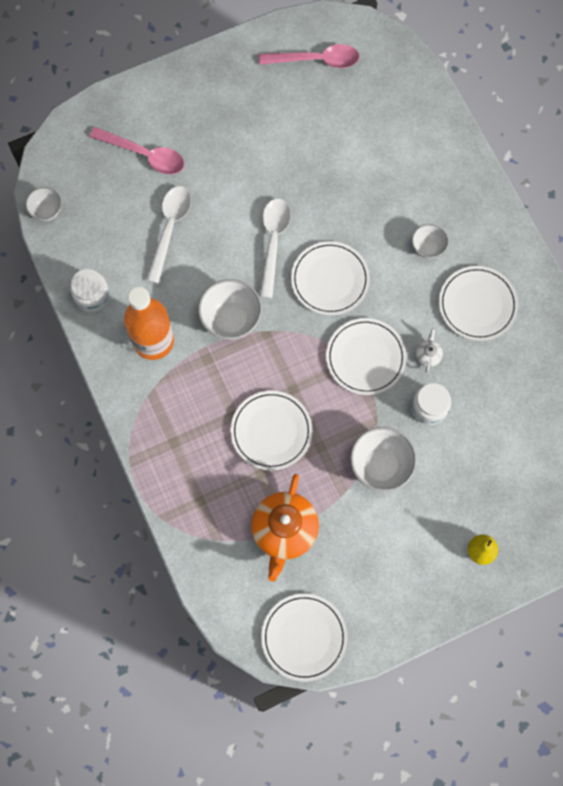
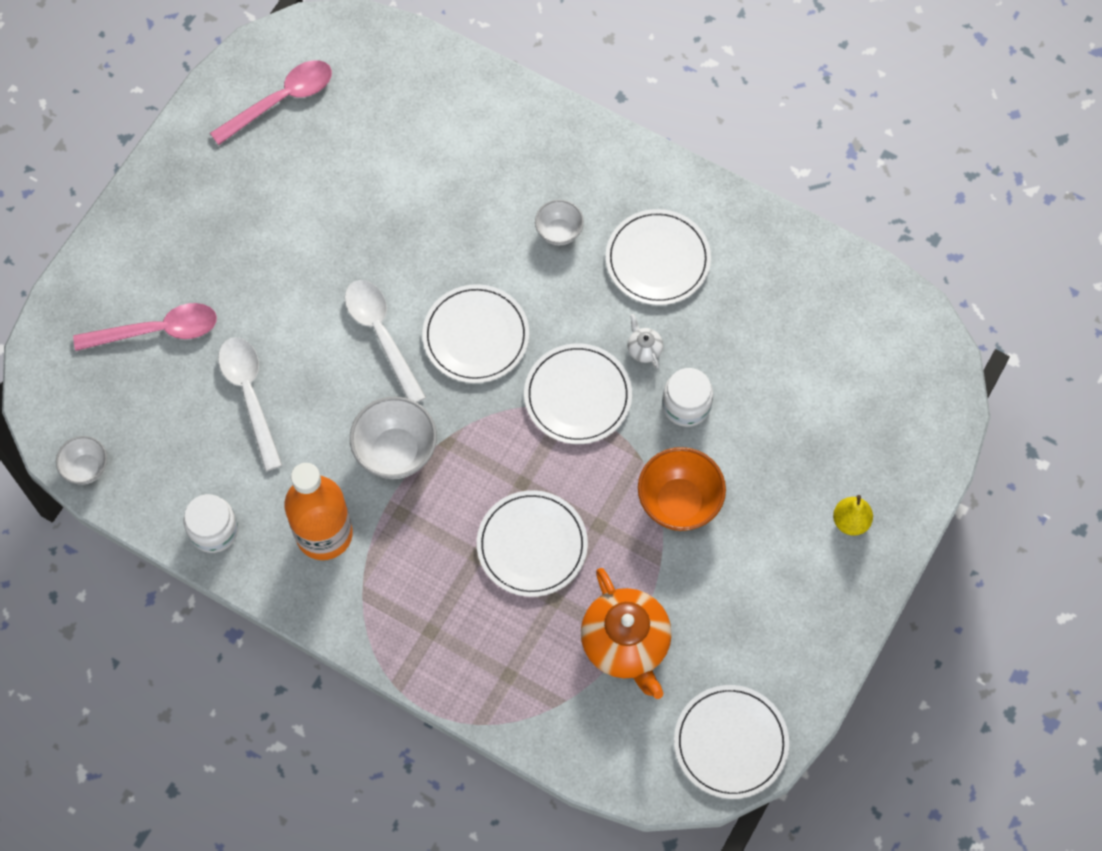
camera: 35 degrees left, 5 degrees down
white bowl [350,427,417,492] -> orange bowl [638,447,726,531]

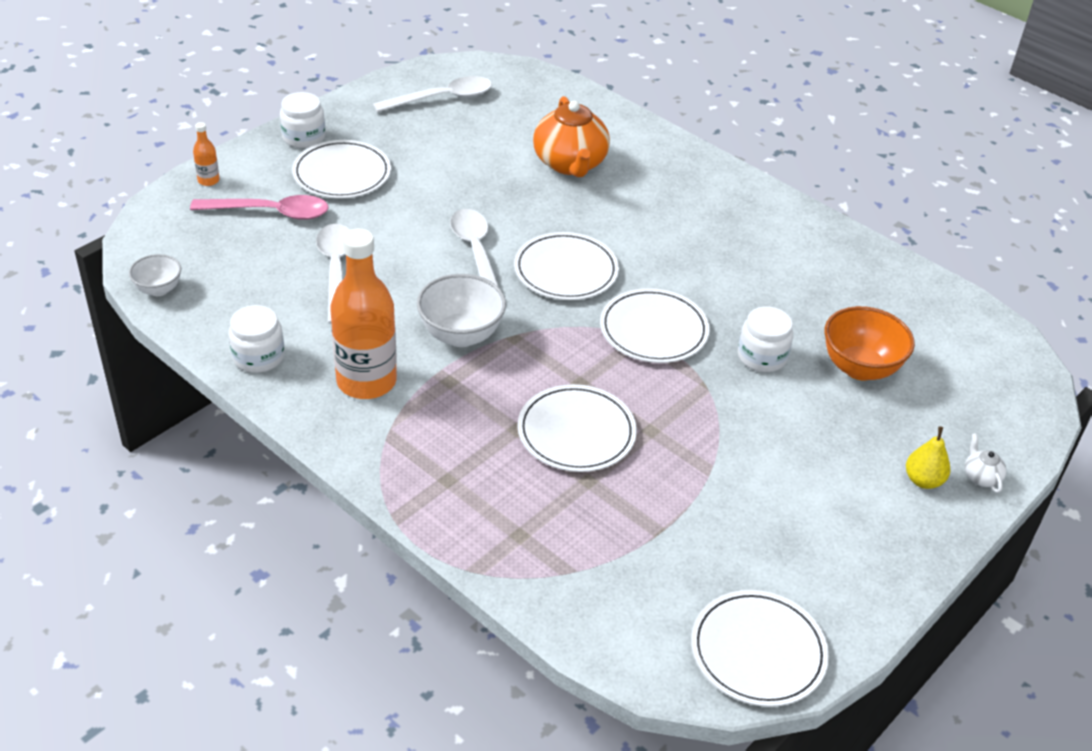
camera: 10 degrees right, 25 degrees down
pink spoon [210,60,332,145] -> white spoon [373,76,492,112]
white bowl [535,200,584,245] -> none
orange teapot [581,568,672,699] -> orange teapot moved to [533,96,610,177]
white plate [605,209,711,305] -> white plate moved to [292,140,391,199]
white teapot [627,314,663,368] -> white teapot moved to [965,433,1007,493]
orange bowl [638,447,726,531] -> orange bowl moved to [825,306,915,380]
none -> orange bottle [193,122,220,186]
none -> white jar [280,92,326,148]

